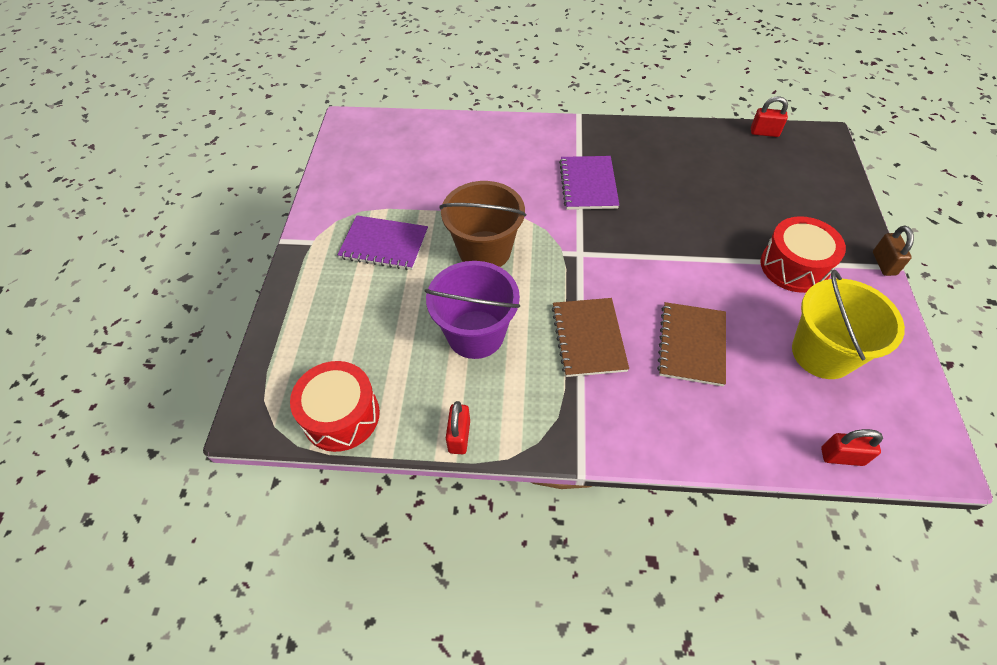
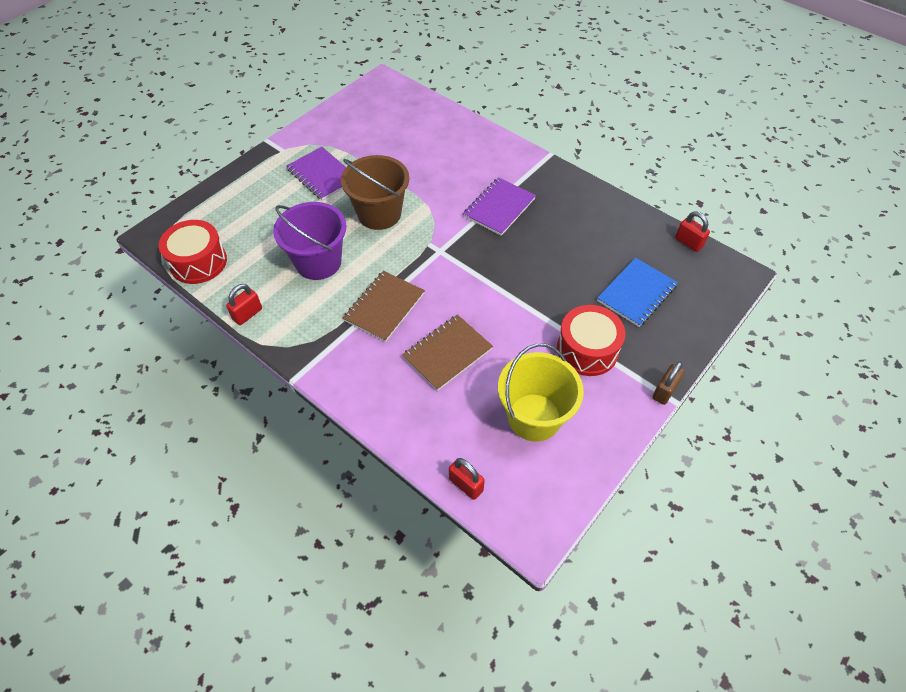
camera: 35 degrees right, 0 degrees up
none -> blue notebook [597,258,678,327]

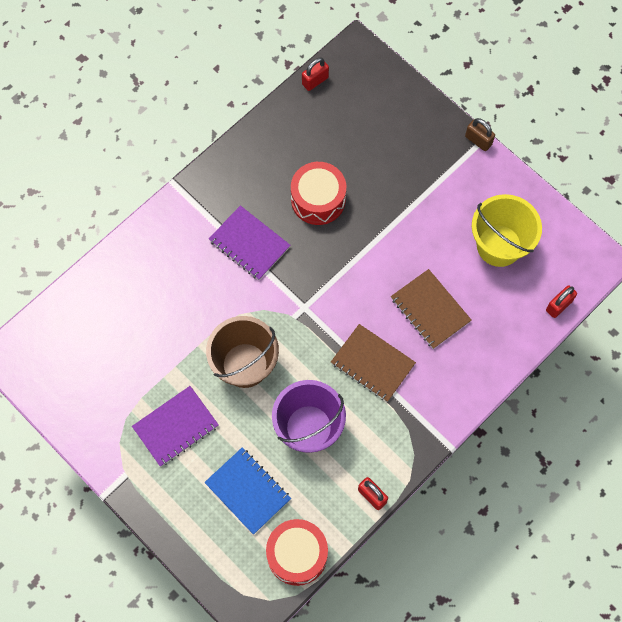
camera: 85 degrees left, 15 degrees up
red drum [557,305,625,376] -> red drum moved to [291,162,346,225]
blue notebook [597,258,678,327] -> blue notebook moved to [204,448,291,535]

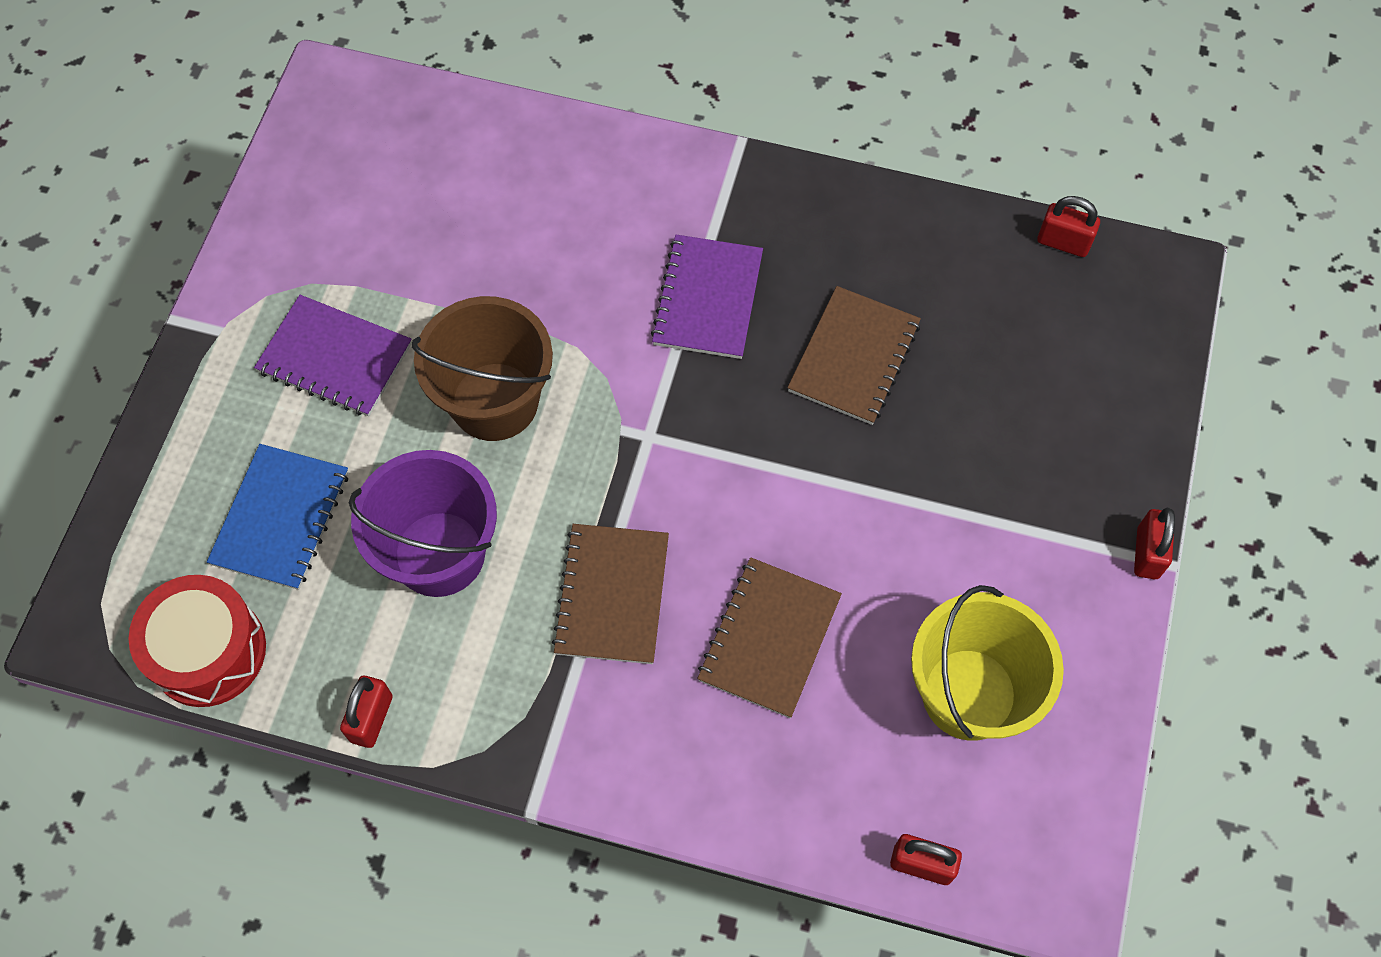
camera: 60 degrees right, 5 degrees down
red drum [291,162,346,225] -> brown notebook [787,286,921,425]
brown padlock [465,118,495,151] -> red padlock [1134,507,1175,579]

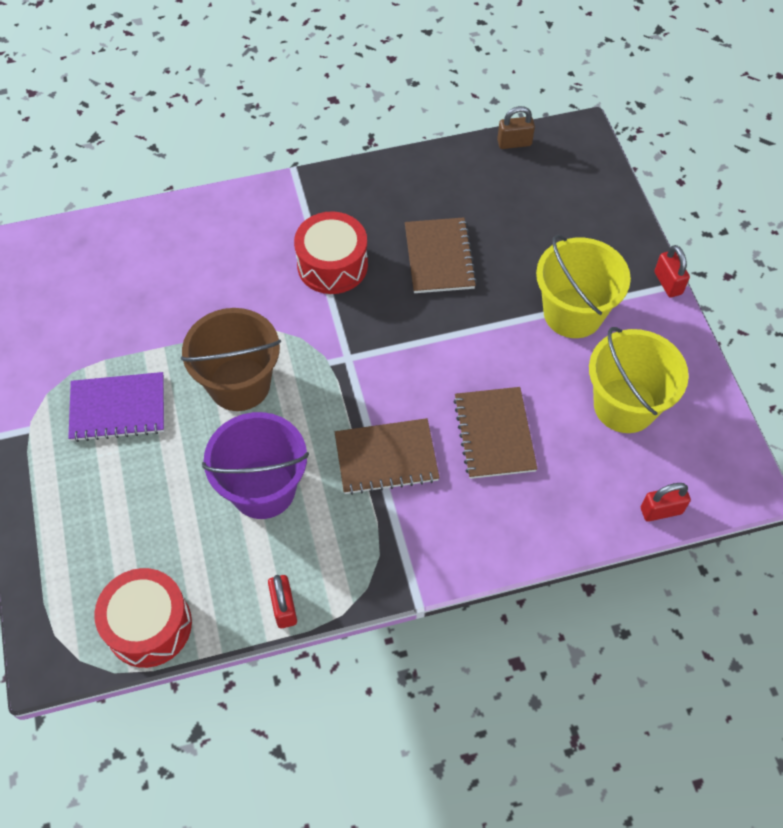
camera: 30 degrees left, 5 degrees down
blue notebook [207,444,348,590] -> none
brown notebook [552,524,669,664] -> brown notebook turned 75 degrees counterclockwise [335,418,440,495]
purple notebook [651,235,763,359] -> red drum [294,211,368,294]
red padlock [1037,196,1100,257] -> brown padlock [497,106,535,149]
none -> yellow bucket [536,235,631,338]

